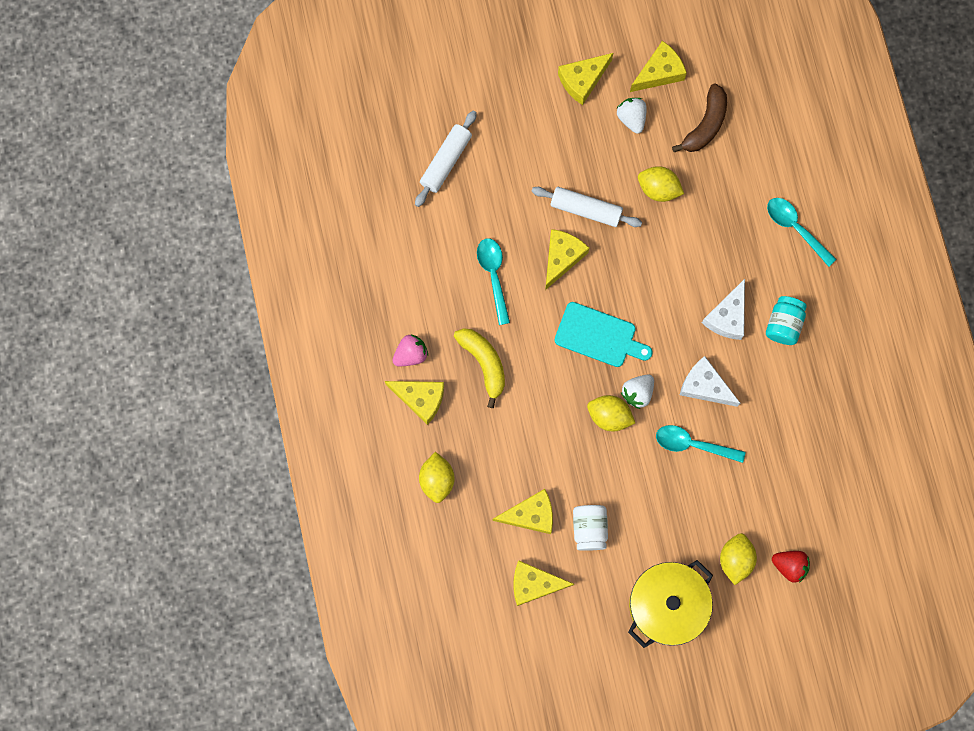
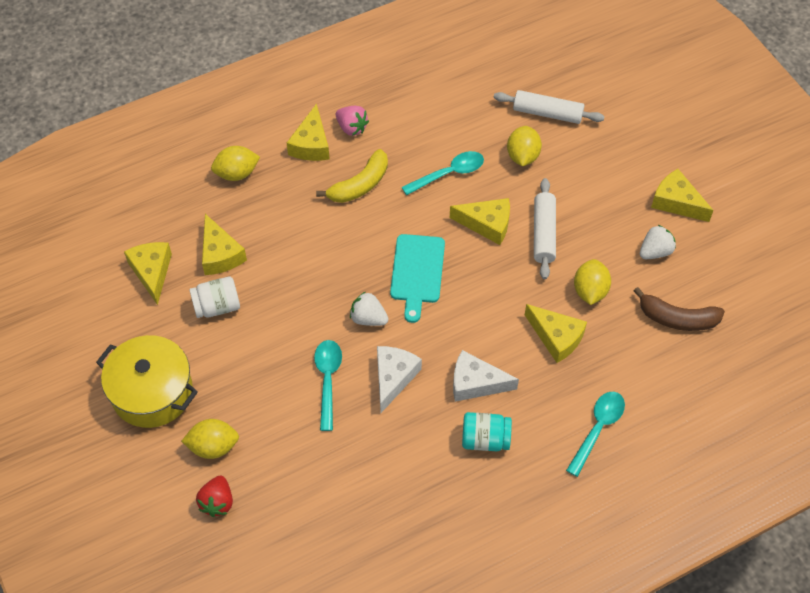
camera: 75 degrees right, 20 degrees down
yellow lemon [587,395,635,431] -> yellow lemon moved to [507,126,542,166]
yellow cheese [630,41,687,92] -> yellow cheese moved to [525,304,587,363]

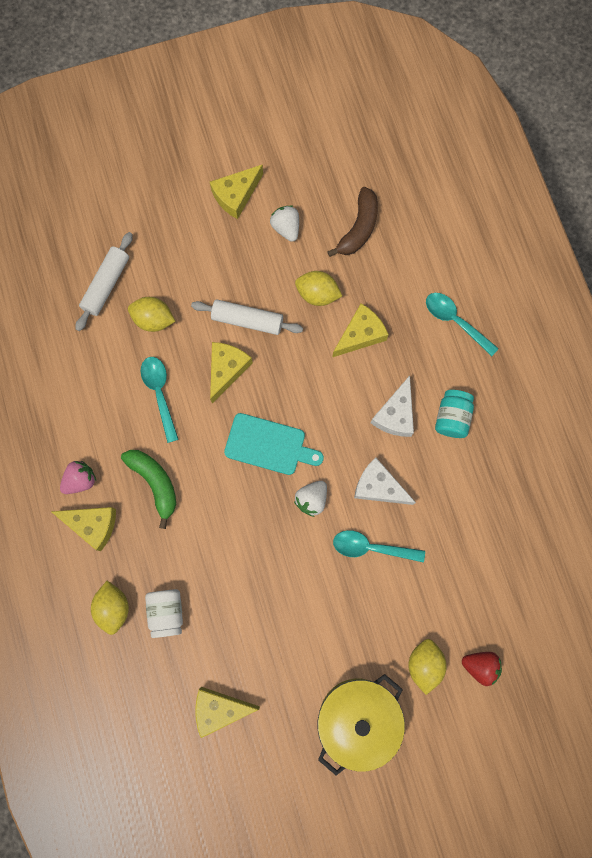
camera: 80 degrees left, 20 degrees up
white jar [189,277,240,318] -> white jar moved to [145,589,183,638]
yellow cheese [202,214,247,275] -> none
yellow banana [316,149,388,203] -> green banana [121,450,176,529]

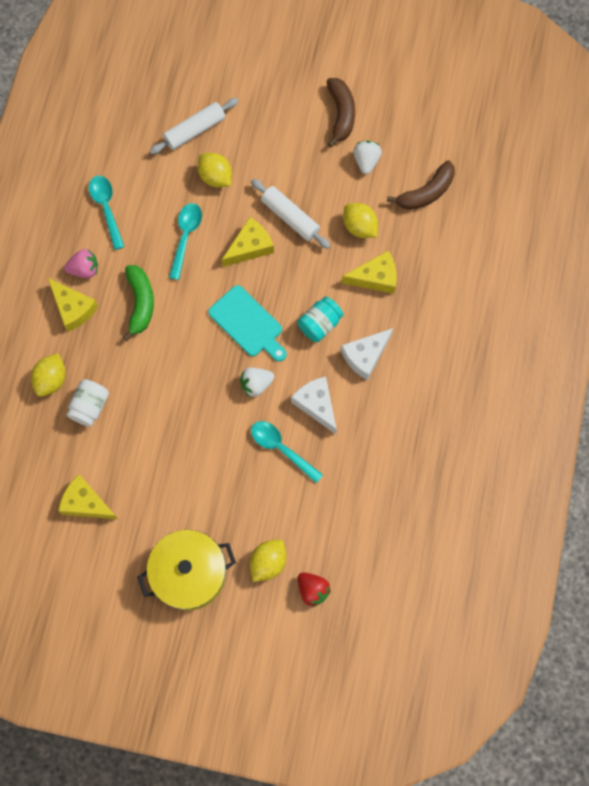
camera: 30 degrees right, 5 degrees down
yellow cheese [210,164,263,219] -> brown banana [327,78,355,147]
turquoise spoon [426,293,499,356] -> turquoise spoon moved to [89,176,124,250]
turquoise jar [435,390,474,438] -> turquoise jar moved to [298,296,343,342]

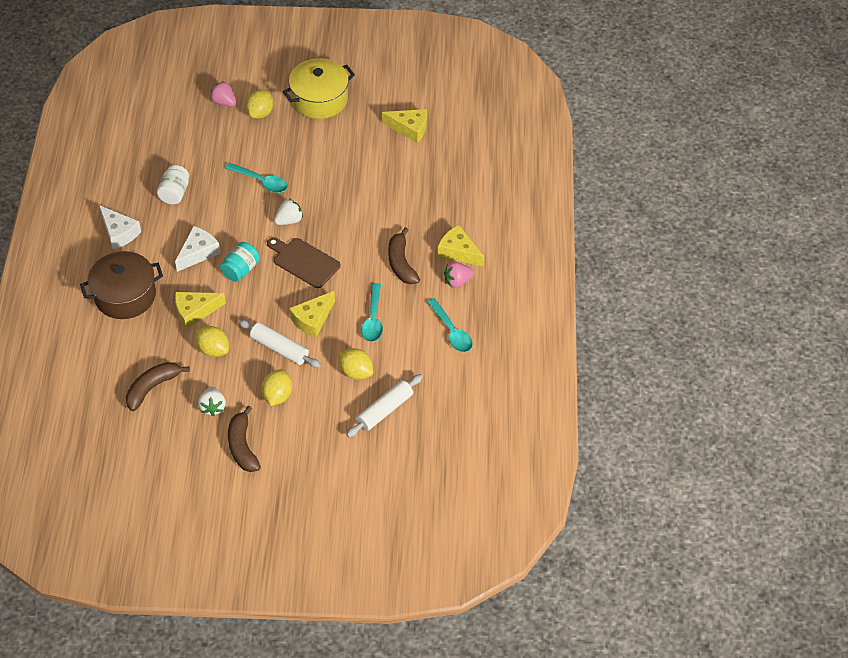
camera: 170 degrees right, 20 degrees down
yellow lemon [31,353,66,397] -> yellow lemon moved to [261,369,292,406]
white jar [66,379,109,427] -> white jar moved to [157,165,189,204]
green banana [123,265,154,341] -> brown banana [388,227,420,285]
turquoise cutting board [208,285,287,362] -> brown cutting board [267,237,341,288]
white cheese [291,377,337,434] -> white cheese moved to [99,205,141,250]
red strawberry [298,572,331,607] -> pink strawberry [210,81,236,106]
none -> brown pot [80,251,163,319]

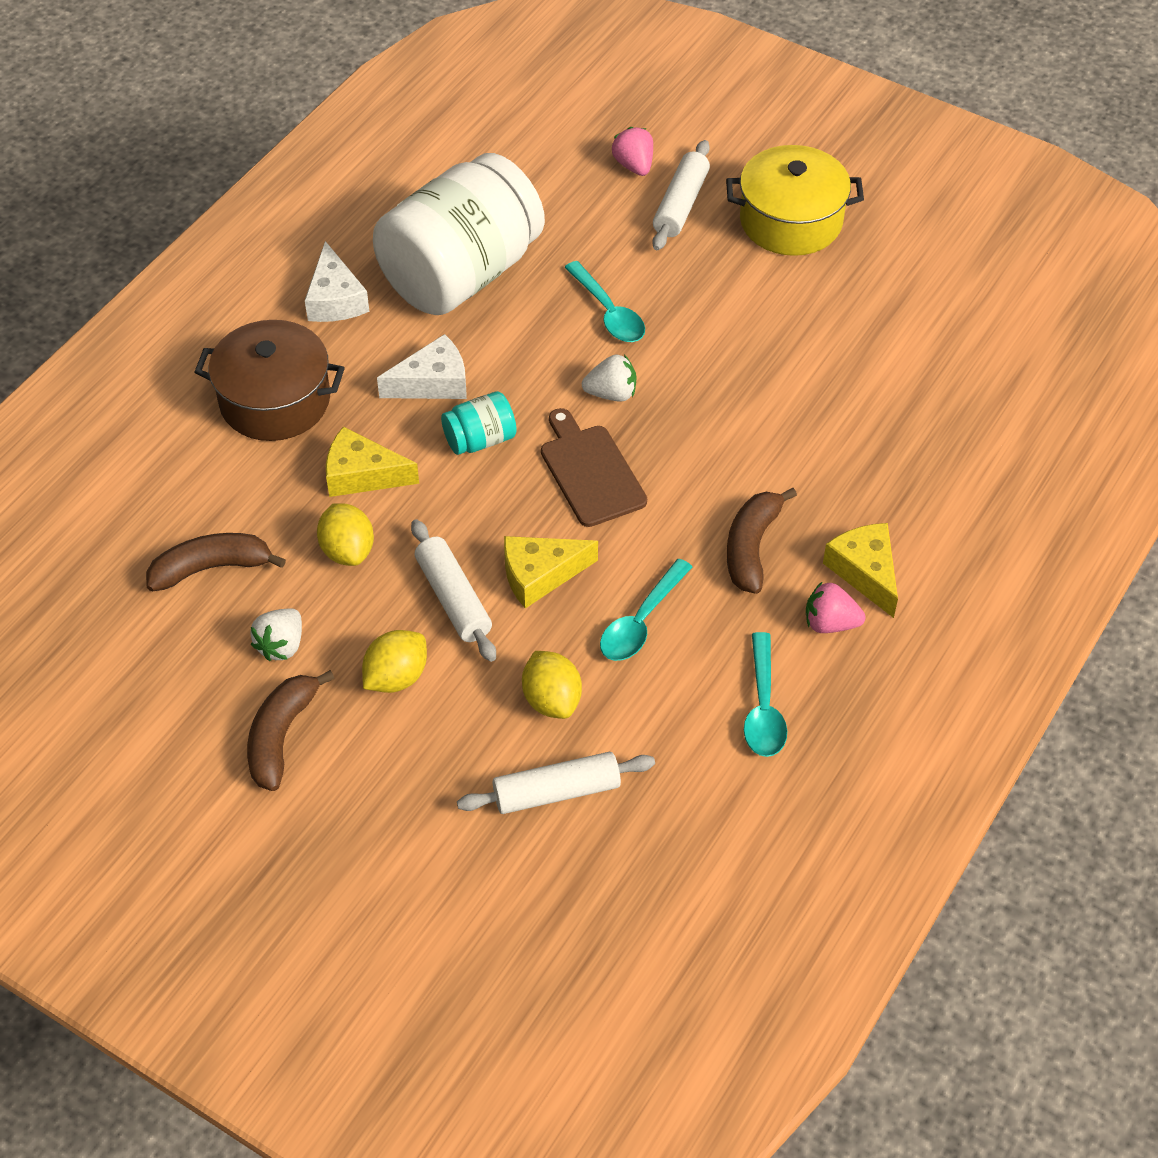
camera: 30 degrees right, 0 degrees up
white jar [157,165,189,204] -> white jar [373,153,545,315], size x2.41
yellow lemon [246,90,274,119] -> white rolling pin [652,140,710,250]
yellow cheese [382,109,427,143] -> none

